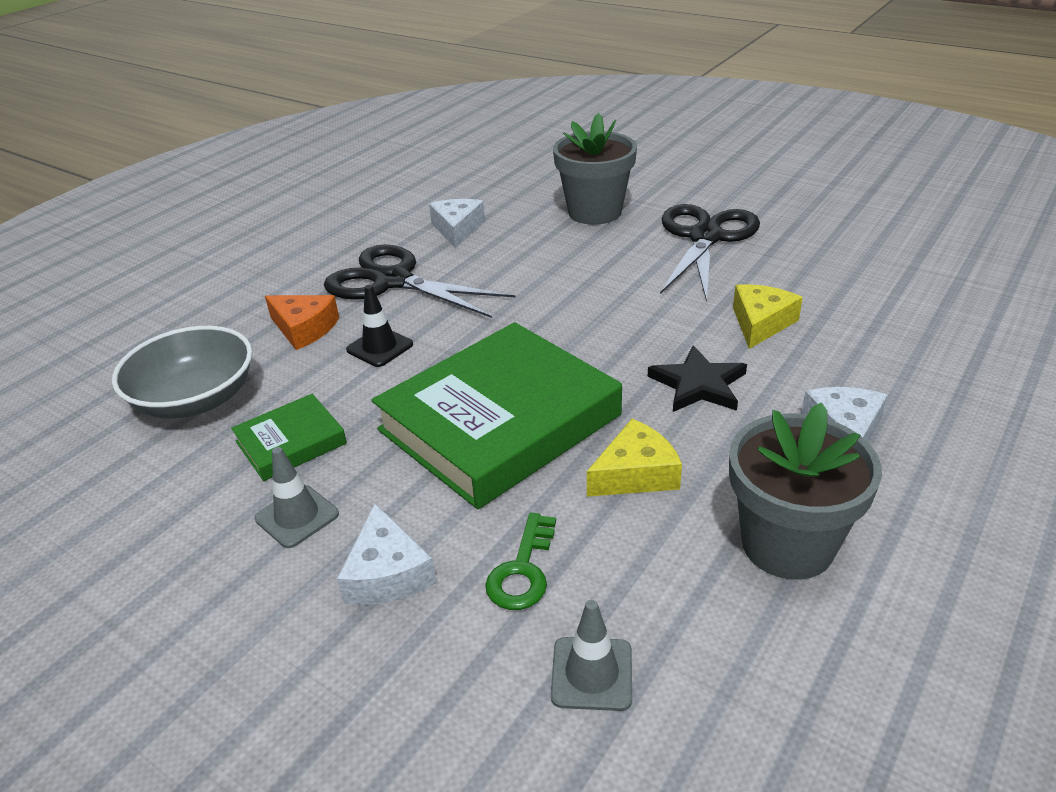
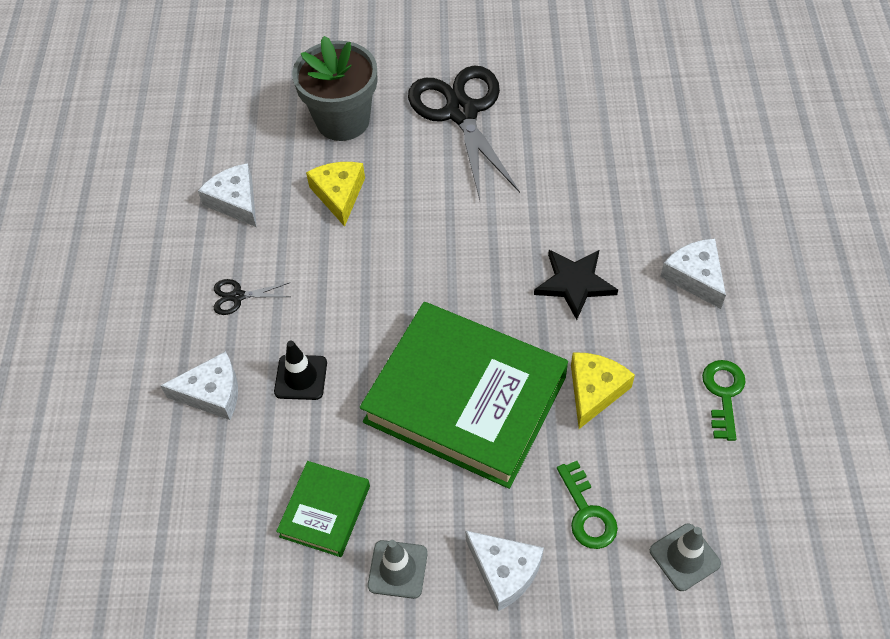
camera: 35 degrees left, 20 degrees up
grey bowl [112,326,252,418] -> none
orange cheese [265,295,339,350] -> white cheese [160,351,238,420]
black scissors [324,245,516,318] -> black scissors [214,279,290,315], size x0.41
green book [371,322,622,509] -> green book turned 75 degrees counterclockwise [360,302,568,489]
grey flower pot [729,402,882,580] -> green key [702,360,746,441]
yellow cheese [733,284,803,349] -> yellow cheese moved to [306,162,365,227]

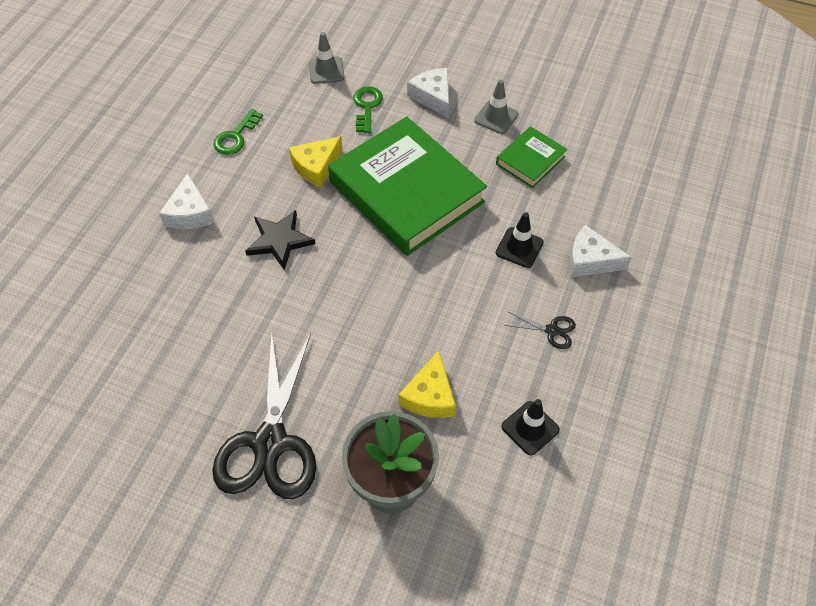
camera: 160 degrees left, 0 degrees up
white cheese [198,163,257,227] -> black traffic cone [501,399,560,456]

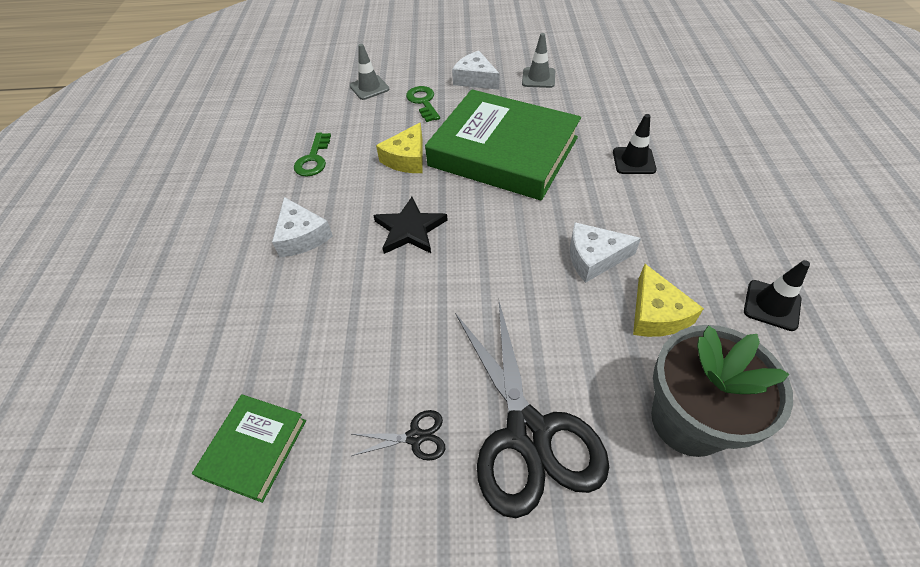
camera: 20 degrees left, 5 degrees down
green book [496,126,567,188] -> green book moved to [192,394,306,503]
black scissors [504,312,576,349] -> black scissors moved to [352,410,445,461]
white cheese [569,225,632,277] -> white cheese moved to [570,222,641,283]

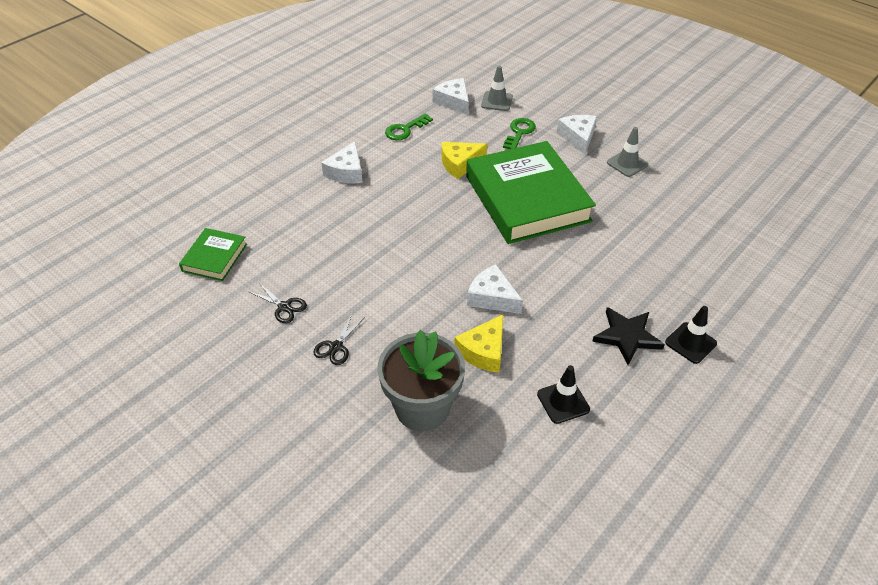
camera: 40 degrees right, 5 degrees down
green book [192,394,306,503] -> green book turned 45 degrees counterclockwise [179,228,247,281]
black star [373,197,448,254] -> black star moved to [592,307,665,365]
black scissors [455,302,609,518] -> black scissors [313,314,365,365], size x0.41
black traffic cone [613,114,657,174] -> black traffic cone moved to [665,306,717,364]
none -> white cheese [432,78,469,115]

